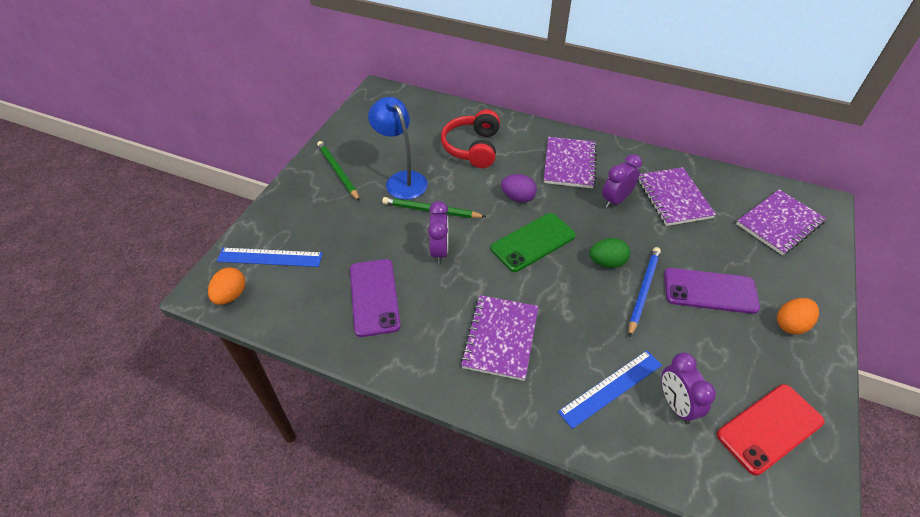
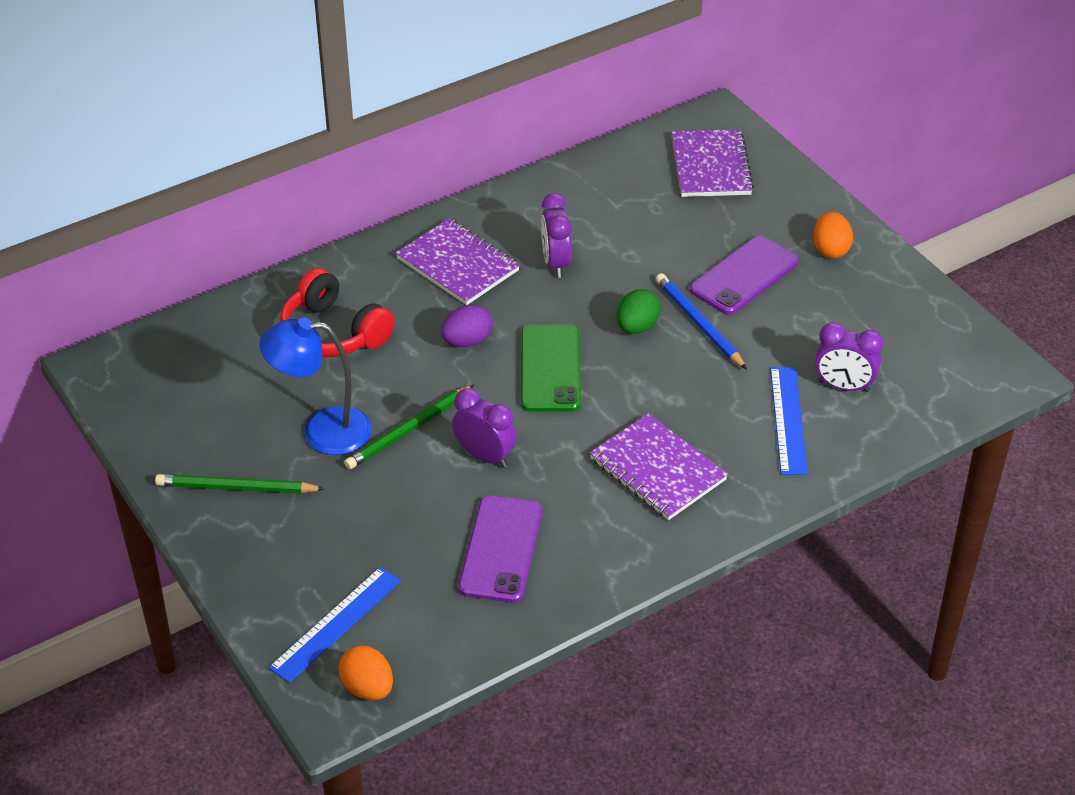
camera: 55 degrees left, 5 degrees down
purple phone [350,259,401,337] -> purple phone turned 75 degrees clockwise [458,495,542,603]
purple notebook [638,167,716,226] -> none
red phone [717,384,825,475] -> none

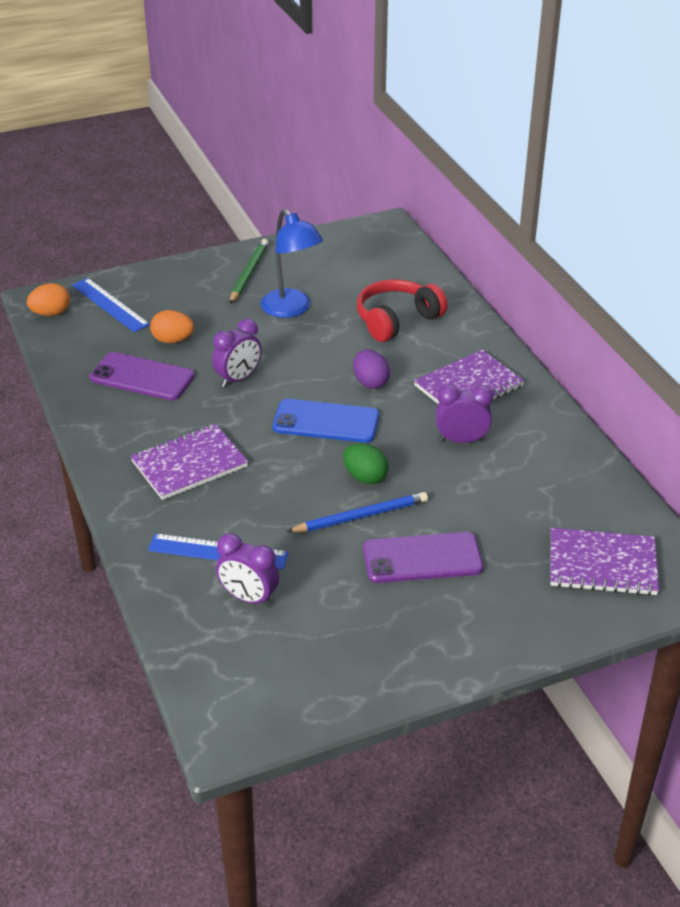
camera: 100 degrees right, 5 degrees down
blue lamp [260,318,372,455] -> blue lamp turned 135 degrees clockwise [261,209,323,318]
green pencil [344,385,474,469] -> none
green phone [521,325,581,412] -> blue phone [272,399,379,443]
purple phone [690,236,799,315] -> purple phone turned 60 degrees counterclockwise [363,532,483,583]
orange egg [813,211,853,258] -> orange egg moved to [150,310,194,343]
purple clock [815,322,883,392] -> purple clock turned 90 degrees counterclockwise [216,533,279,607]

